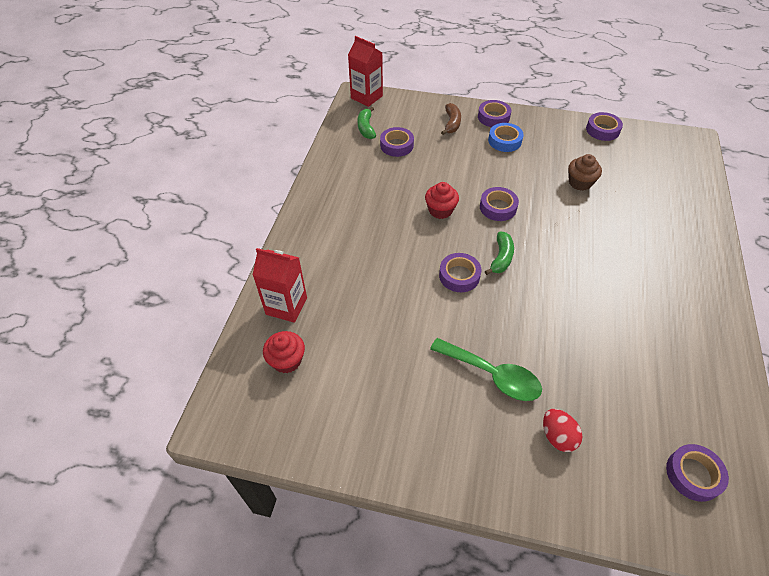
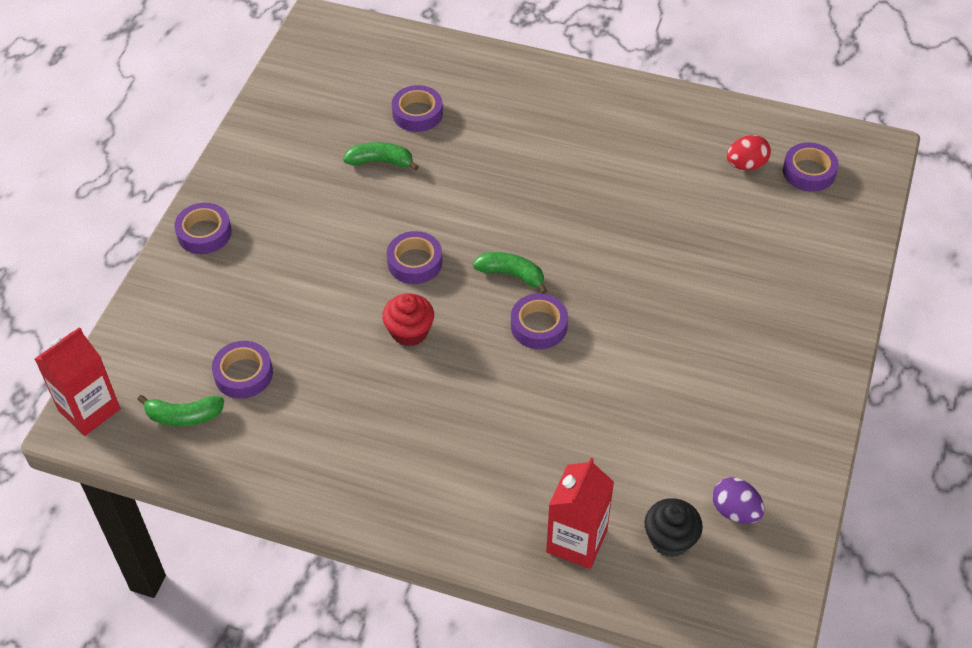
camera: 85 degrees left, 0 degrees up
red cupcake [263,331,305,373] -> black cupcake [644,498,703,557]
green spoon [430,338,542,401] -> none
brown banana [441,103,461,135] -> none
blue tape [488,123,524,152] -> none
red egg [543,409,582,452] -> red egg moved to [727,135,771,170]
brown cupcake [568,154,602,191] -> green banana [343,142,419,171]
purple tape [586,112,623,141] -> purple tape moved to [392,85,443,132]
none -> purple egg [712,477,764,524]

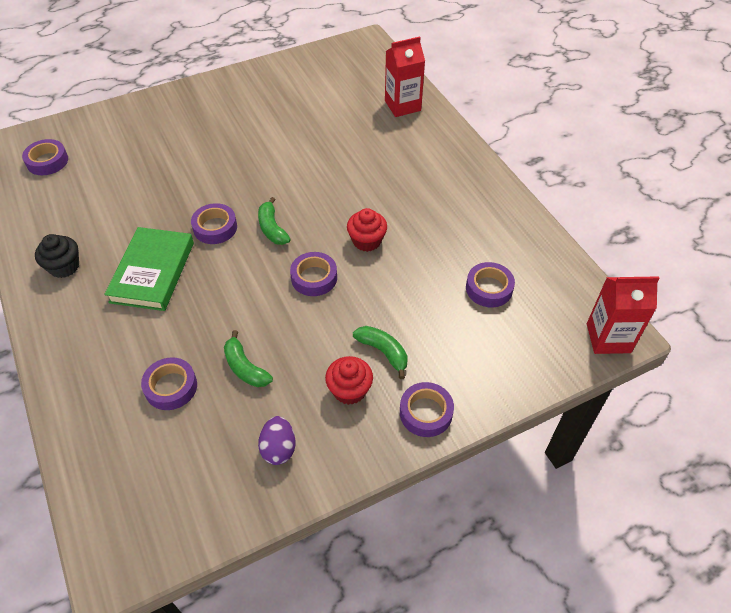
camera: 135 degrees left, 0 degrees up
green banana [137,395,224,426] -> green banana moved to [353,326,408,379]
purple tape [511,294,568,349] -> purple tape moved to [191,203,237,244]
black cupcake [644,498,703,557] -> black cupcake moved to [35,234,79,278]
purple egg [712,477,764,524] -> purple egg moved to [258,416,296,465]
red egg [727,135,771,170] -> none
none -> green book [104,227,194,311]
none -> red cupcake [325,356,373,405]

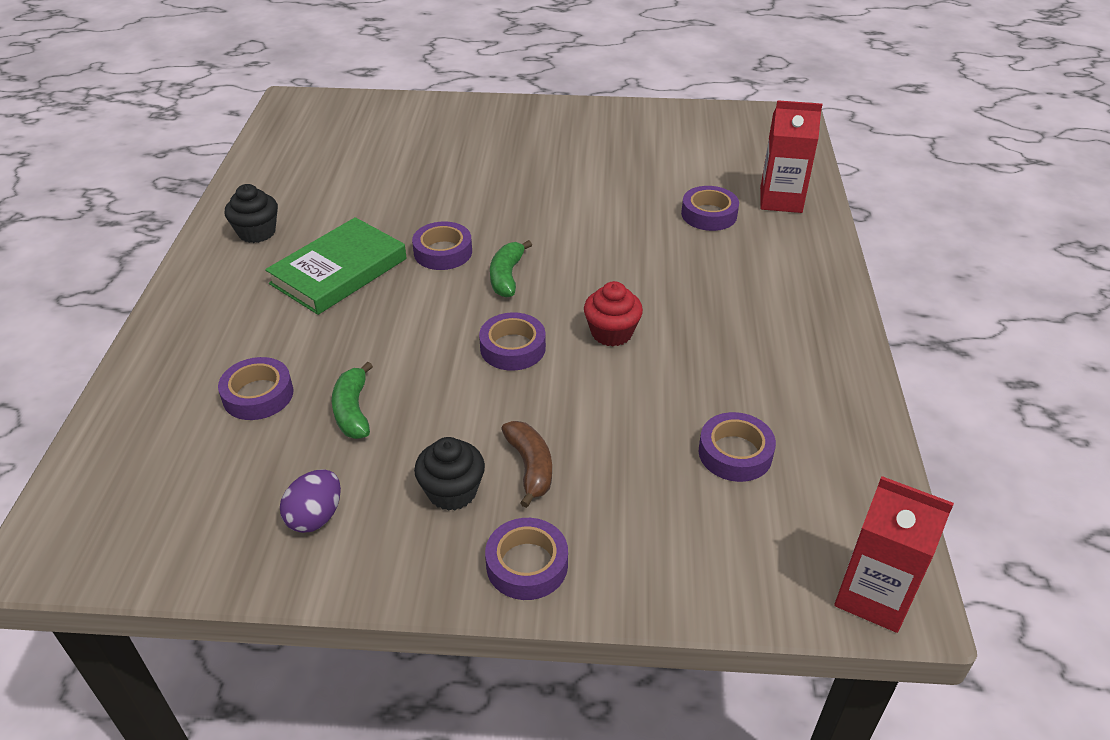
camera: 30 degrees right, 10 degrees down
purple tape [22,139,68,175] -> purple tape moved to [681,186,739,231]
red cupcake [325,356,373,405] -> black cupcake [414,437,485,511]
green banana [353,326,408,379] -> brown banana [501,421,552,508]

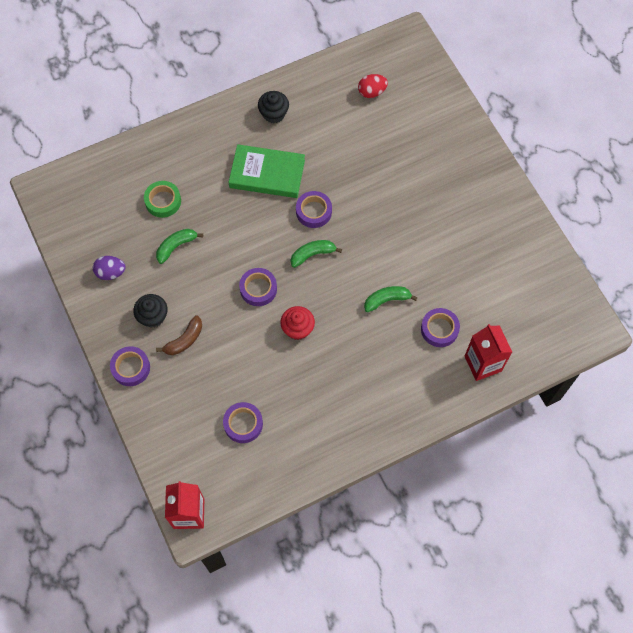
camera: 60 degrees right, 25 degrees up
purple tape [218,357,293,420] -> green tape [144,181,181,218]
none -> red egg [358,74,388,98]
none -> green banana [364,286,418,312]

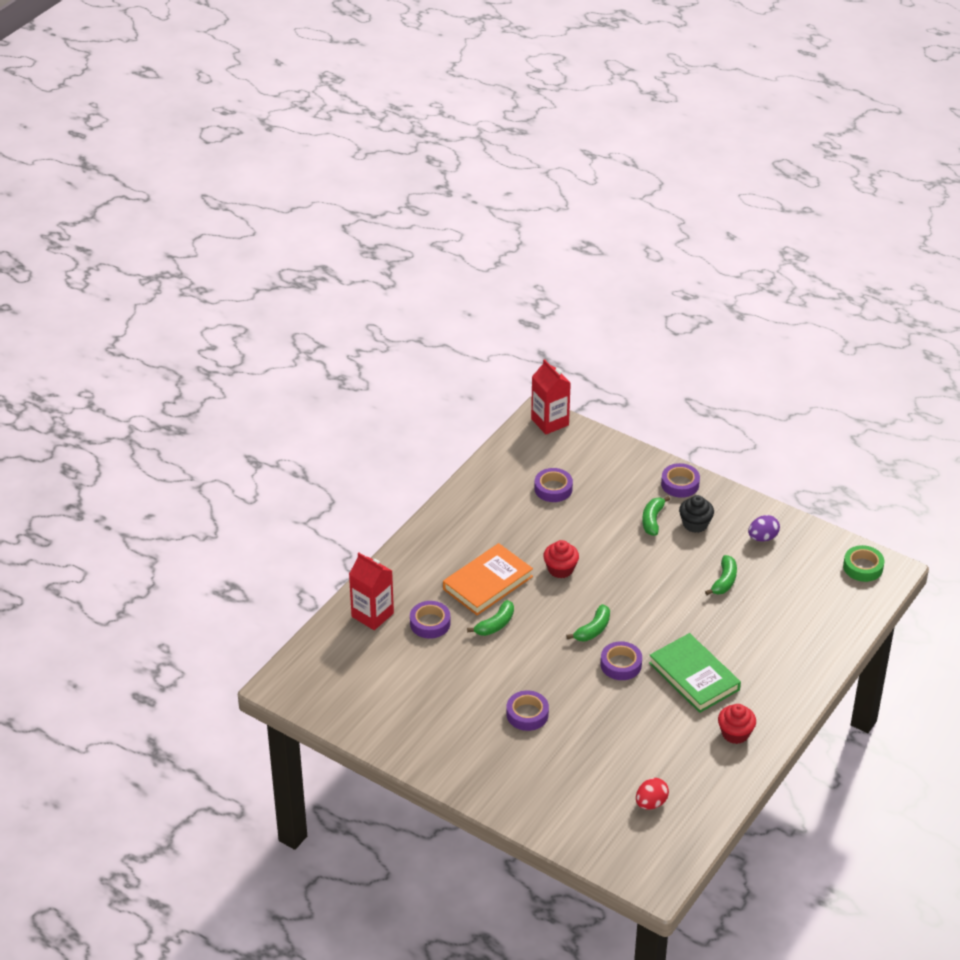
camera: 150 degrees right, 25 degrees down
green tape [144,181,181,218] -> green tape moved to [843,545,884,582]
brown banana [156,315,202,355] -> green banana [642,496,670,536]
green book [228,144,305,198] -> green book turned 75 degrees clockwise [649,633,741,713]
purple tape [239,268,277,306] -> purple tape moved to [506,691,549,731]
black cupcake [258,91,289,123] -> red cupcake [718,704,756,744]
none -> orange book [443,543,533,615]

